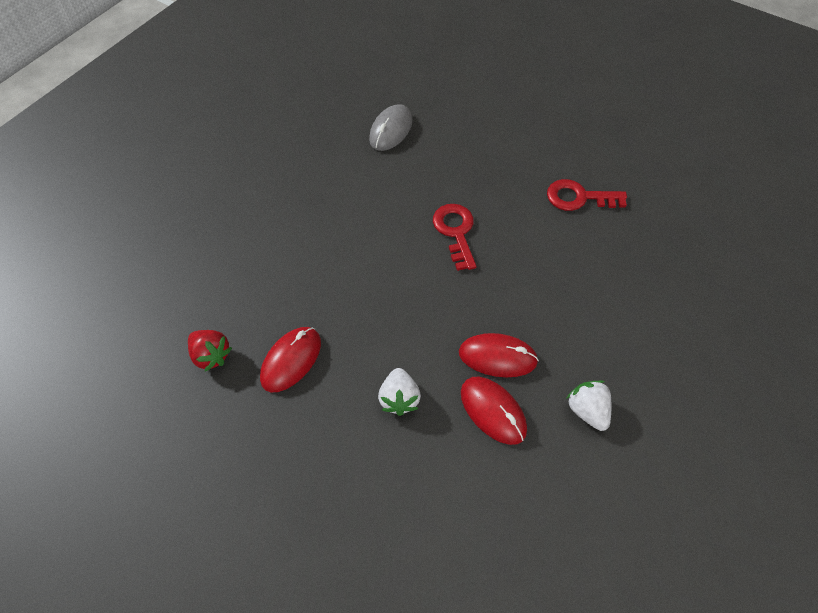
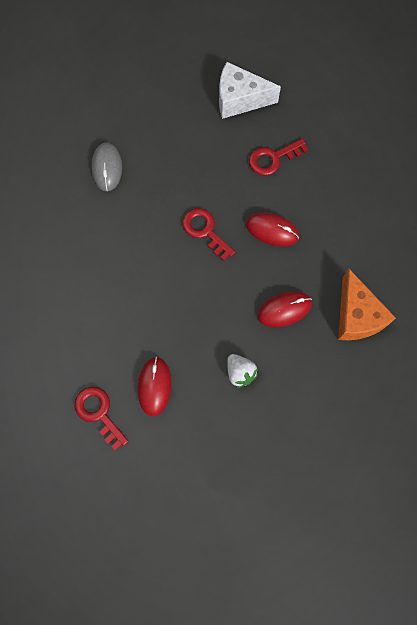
camera: 30 degrees left, 15 degrees up
red strawberry [188,330,232,371] -> red key [75,386,128,451]
red mouse [461,377,527,445] -> red mouse moved to [246,213,299,247]
white strawberry [566,380,611,431] -> orange cheese [338,269,396,340]
none -> white cheese [219,62,281,119]

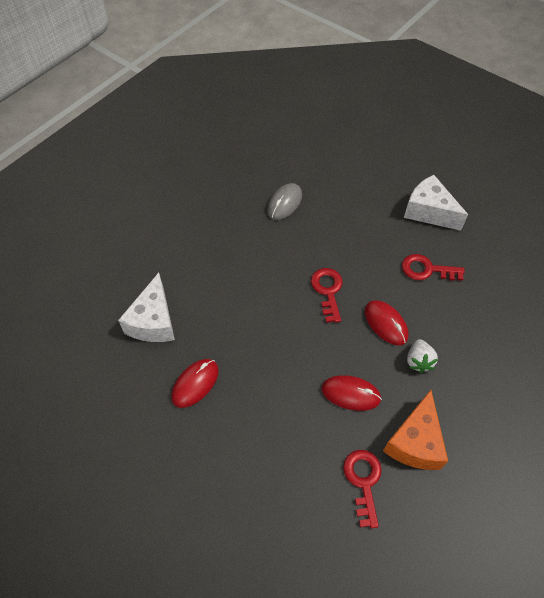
camera: 35 degrees right, 15 degrees down
red key [75,386,128,451] -> red key moved to [343,450,382,528]
white strawberry [227,354,258,388] -> white strawberry moved to [407,339,438,373]
none -> white cheese [118,273,175,342]

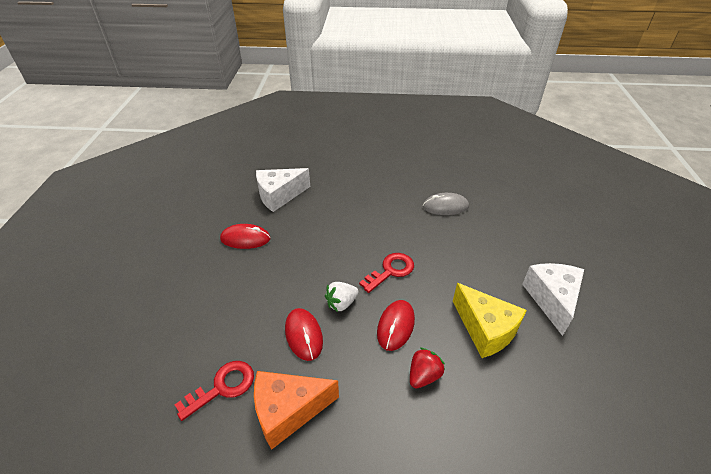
camera: 55 degrees right, 15 degrees down
red key [402,254,465,281] -> yellow cheese [453,283,527,358]
white strawberry [407,339,438,373] -> white strawberry moved to [325,282,359,312]
none -> red strawberry [410,348,445,388]

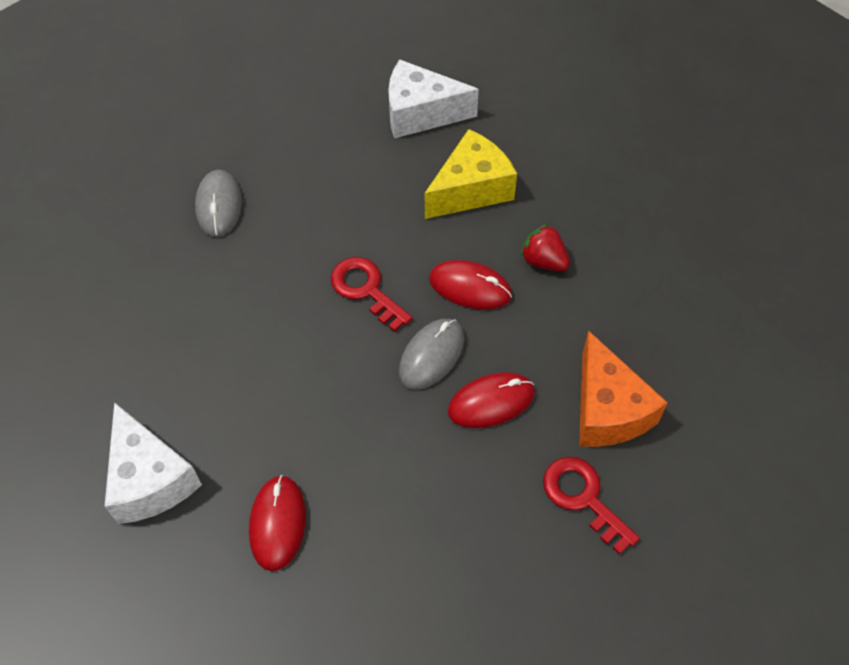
camera: 90 degrees left, 15 degrees up
white strawberry [325,282,359,312] -> grey mouse [399,319,464,390]

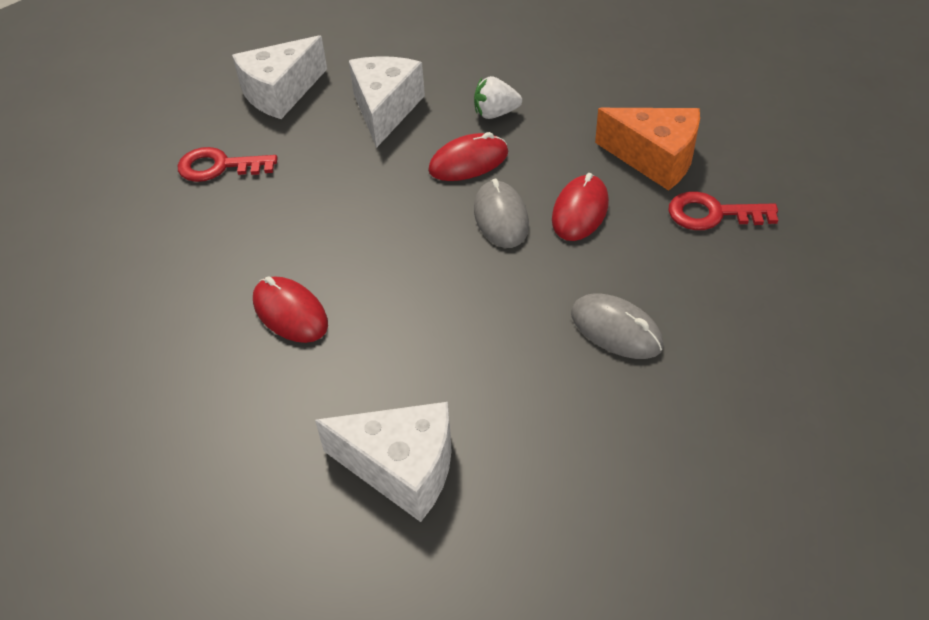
camera: 45 degrees left, 10 degrees down
grey mouse [195,170,242,237] -> grey mouse moved to [571,294,664,359]
red mouse [249,475,306,571] -> red mouse moved to [253,276,328,343]
red key [331,257,413,332] -> red key moved to [178,147,278,182]
yellow cheese [425,129,517,219] -> white cheese [349,56,425,148]
red strawberry [521,224,570,271] -> white strawberry [474,76,522,119]

